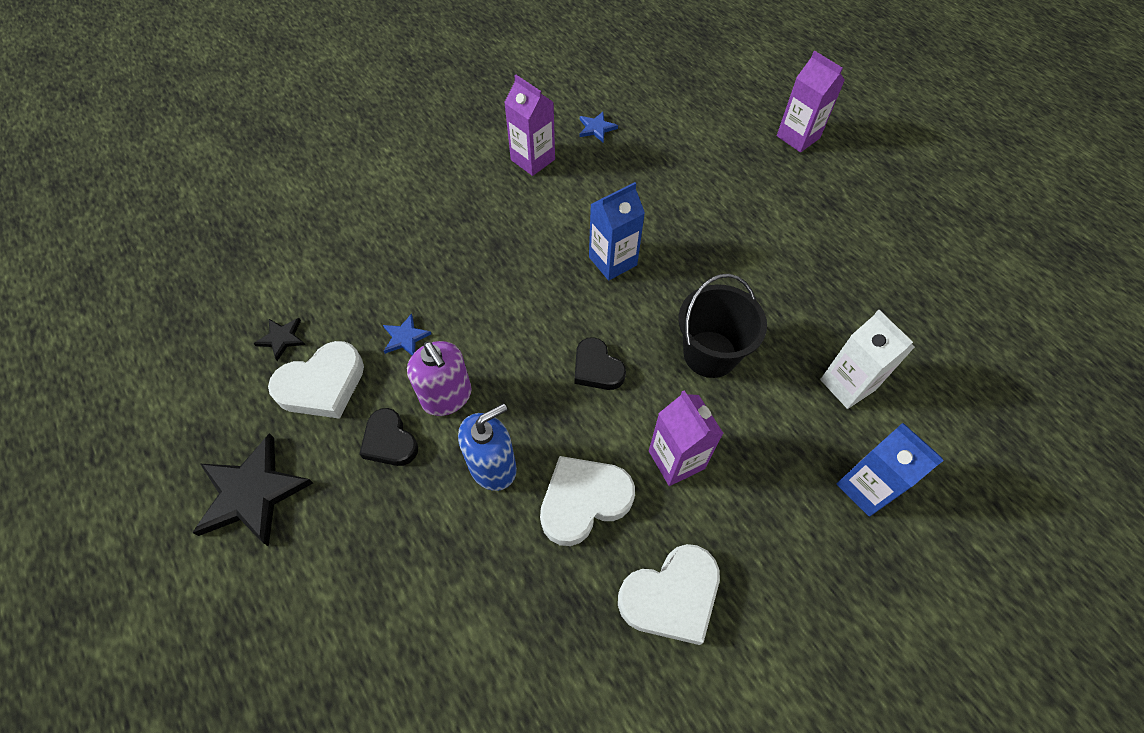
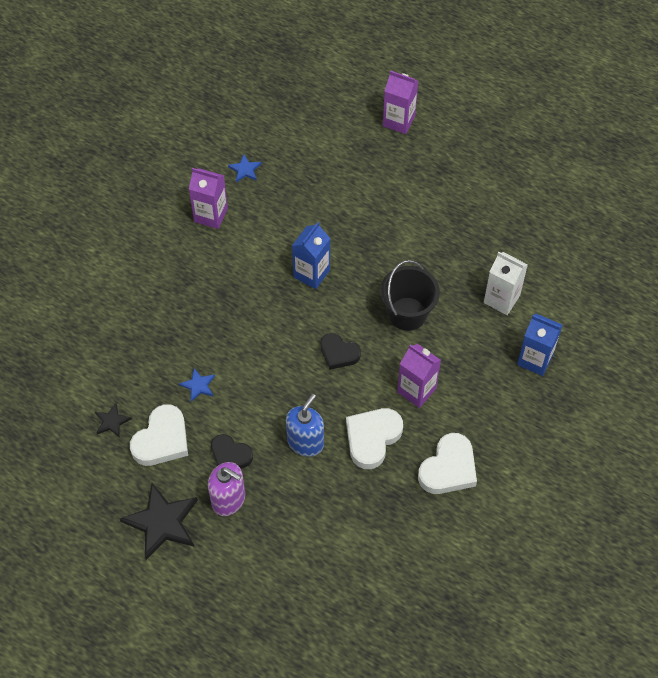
camera: 25 degrees left, 0 degrees up
purple soap dispenser [407,341,472,416] -> purple soap dispenser moved to [208,462,245,516]

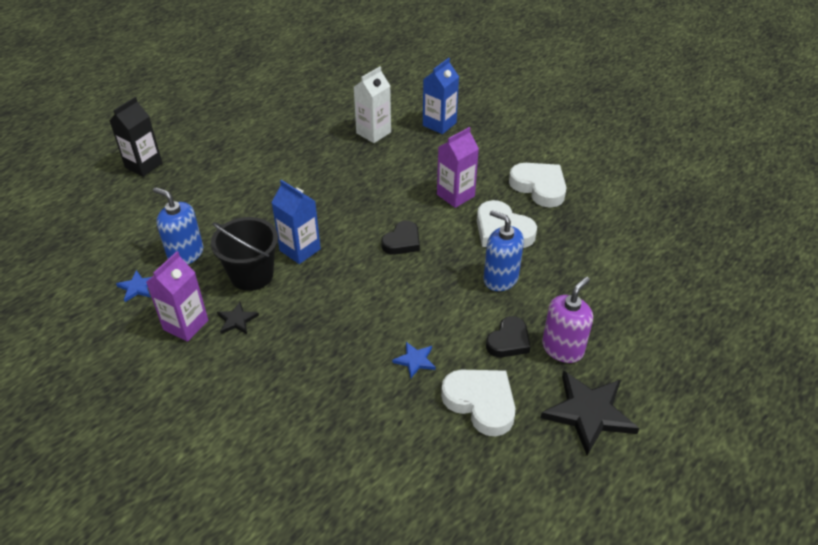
camera: 80 degrees left, 15 degrees down
black star [95,403,132,438] -> black star moved to [217,302,259,334]
black bucket [380,260,440,331] -> black bucket moved to [211,217,278,291]
purple carton [383,70,418,134] -> black carton [109,97,162,177]
none -> blue soap dispenser [153,187,203,264]

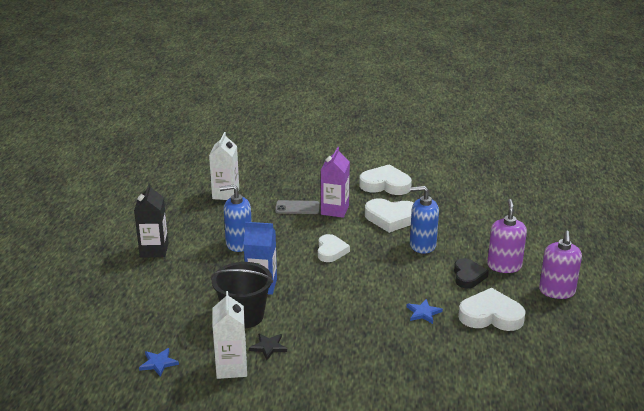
camera: 35 degrees left, 15 degrees down
black carton [109,97,162,177] -> black carton moved to [134,183,168,257]
purple carton [146,251,208,342] -> white carton [213,291,247,379]
blue soap dispenser [153,187,203,264] -> blue soap dispenser moved to [219,184,252,252]
black heart [381,221,420,255] -> white heart [318,234,350,262]
blue carton [423,58,459,134] -> none
black star [541,371,639,455] -> purple soap dispenser [539,231,582,299]
none -> grey phone [275,200,319,214]

